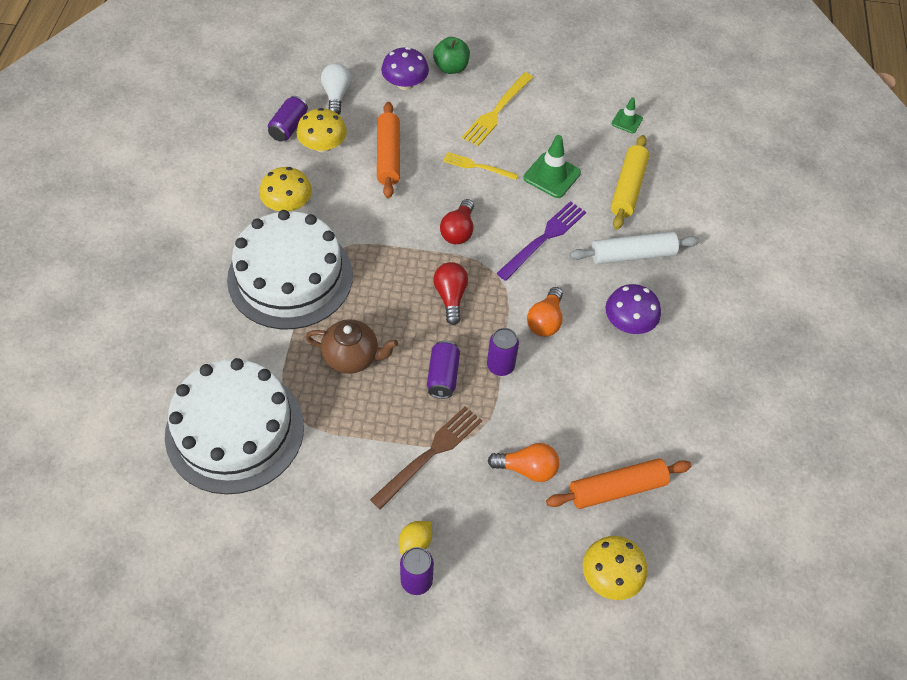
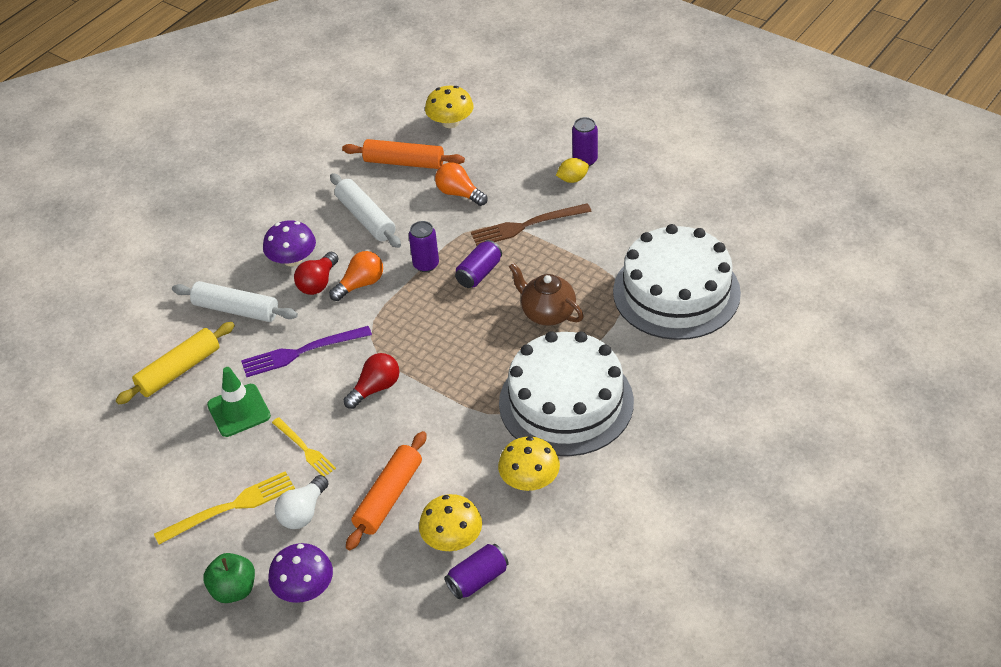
camera: 145 degrees left, 10 degrees down
white light bulb [321,63,351,114] -> white light bulb moved to [275,475,329,529]
red light bulb [434,262,468,325] -> red light bulb moved to [294,252,339,295]
green traffic cone [612,97,643,133] -> none
none -> white rolling pin [330,173,401,248]

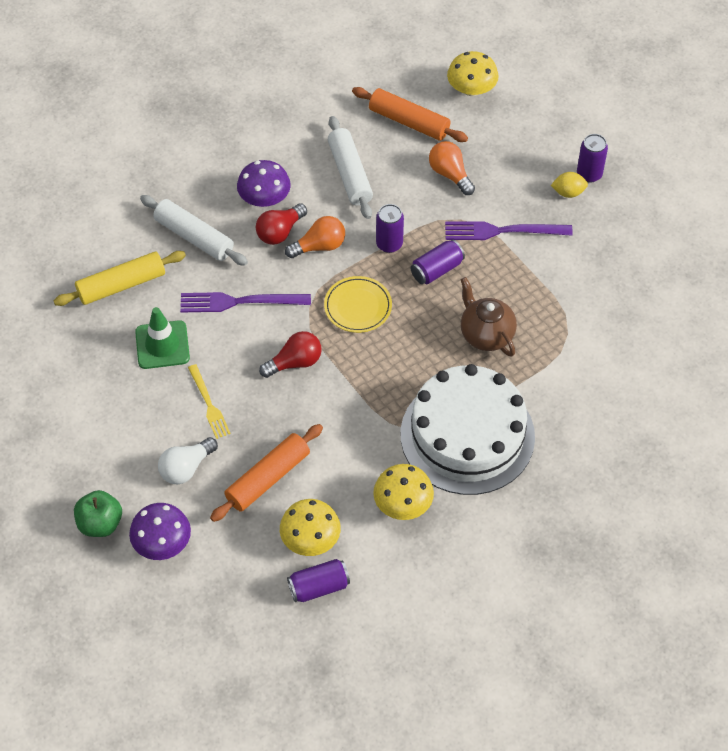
camera: 15 degrees right, 10 degrees up
yellow fork [154,471,295,544] -> none
brown fork [471,203,592,246] -> purple fork [445,221,573,240]
white cake [613,224,741,340] -> none
none -> yellow plate [324,276,392,333]

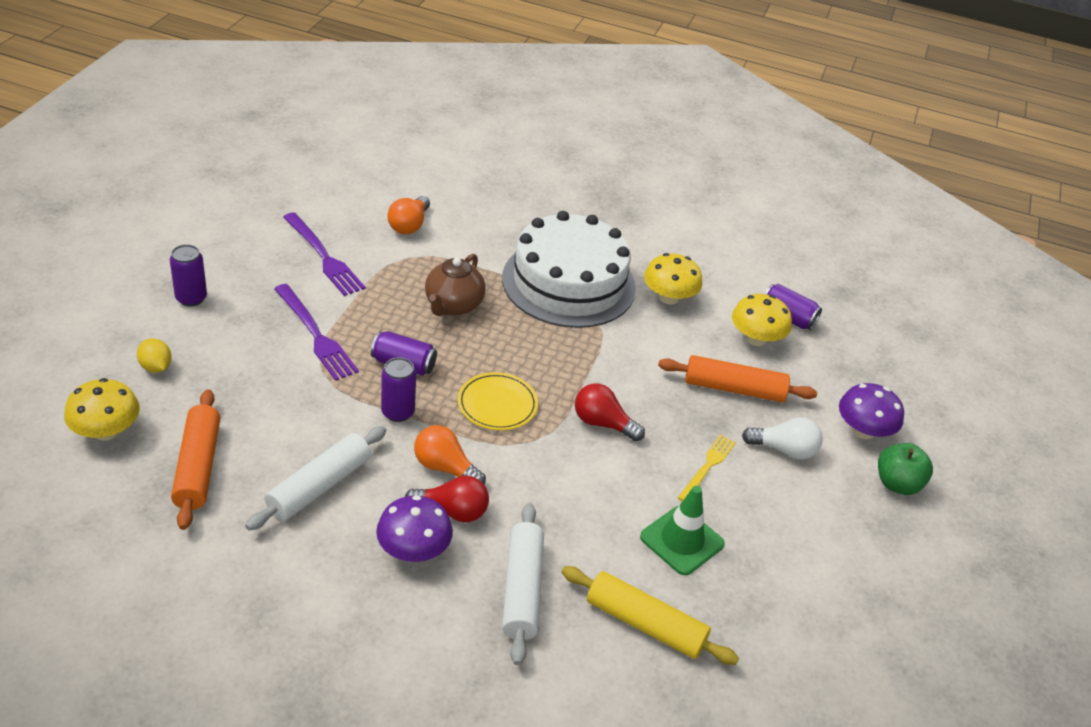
camera: 130 degrees left, 15 degrees down
purple fork [180,292,311,313] -> purple fork moved to [283,212,366,296]
orange light bulb [429,141,475,195] -> orange light bulb moved to [387,196,430,234]
yellow lemon [551,172,588,198] -> yellow lemon moved to [137,338,172,373]

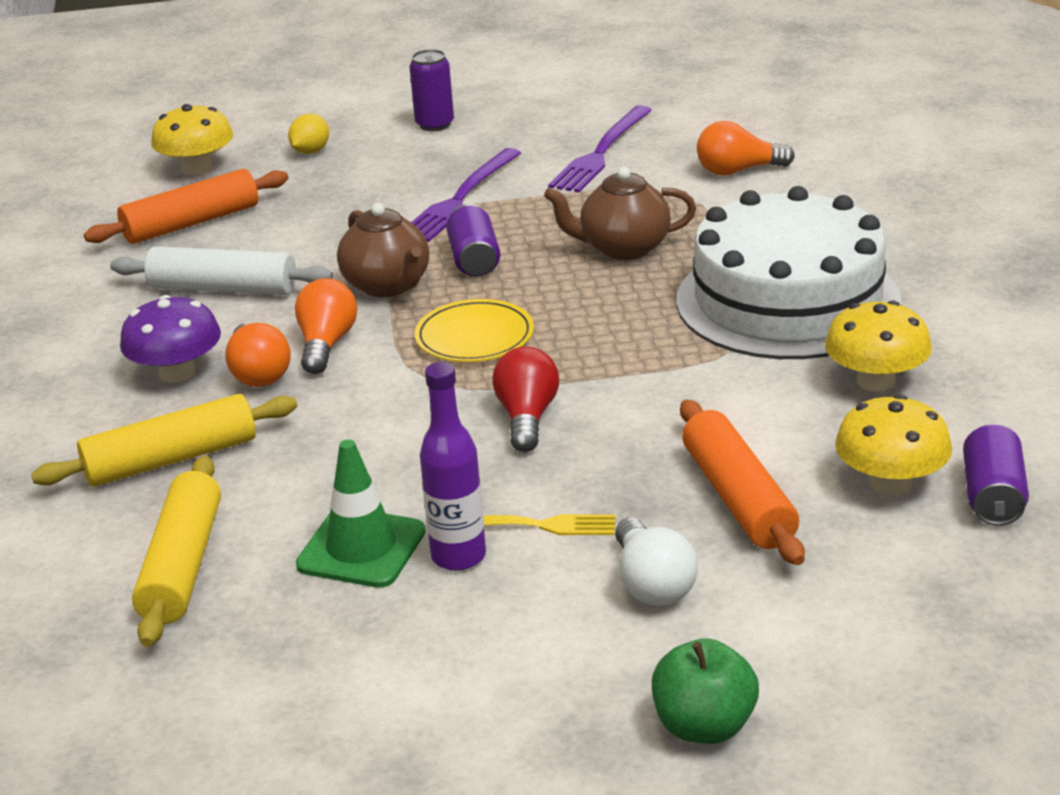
camera: 70 degrees right, 10 degrees down
purple can [381,357,416,422] -> brown teapot [337,203,429,297]
red light bulb [405,476,489,522] -> orange light bulb [225,323,291,387]
white rolling pin [502,503,544,665] -> yellow rolling pin [31,394,297,487]
purple mushroom [839,383,904,439] -> none
none -> purple bottle [420,362,486,571]

